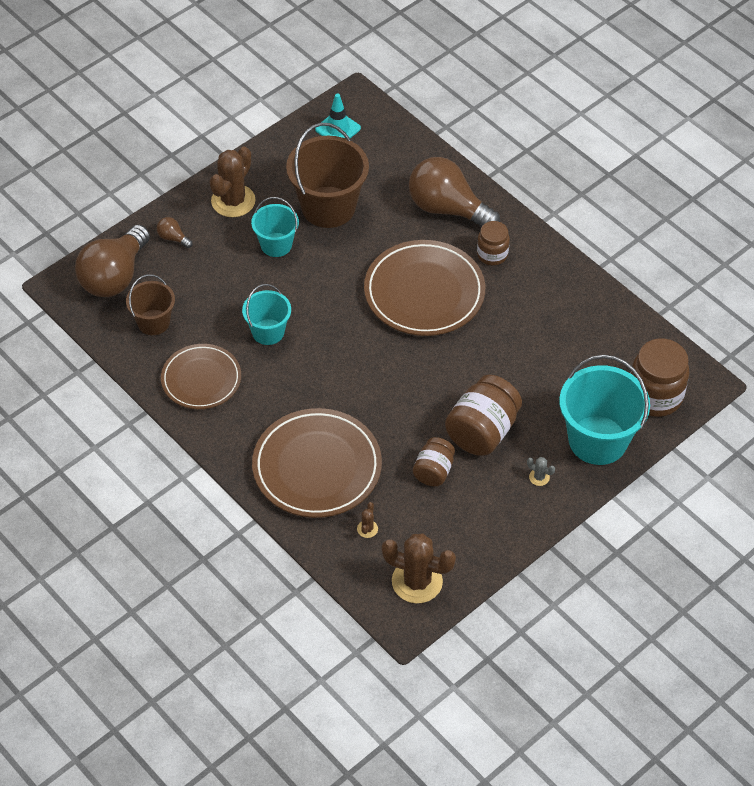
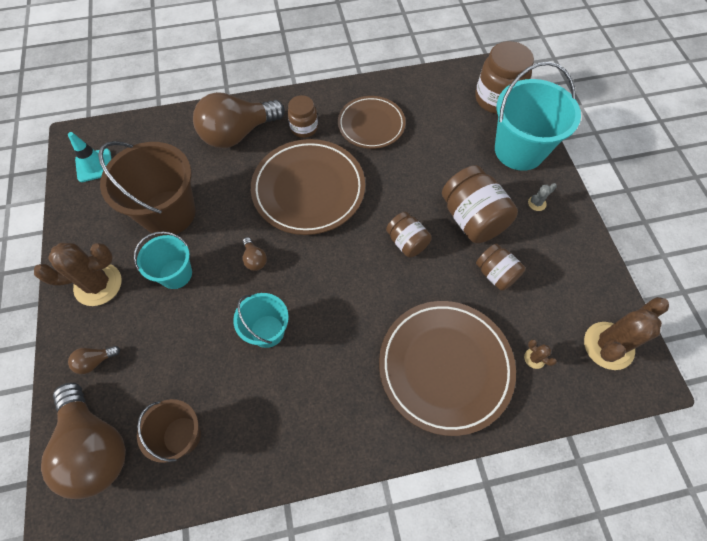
camera: 60 degrees left, 10 degrees up
brown plate [161,344,241,409] -> brown plate moved to [338,96,406,149]
brown cactus [210,147,256,217] -> brown cactus turned 75 degrees counterclockwise [34,243,122,306]
none -> brown light bulb [242,237,267,271]
none -> brown jar [386,212,432,257]

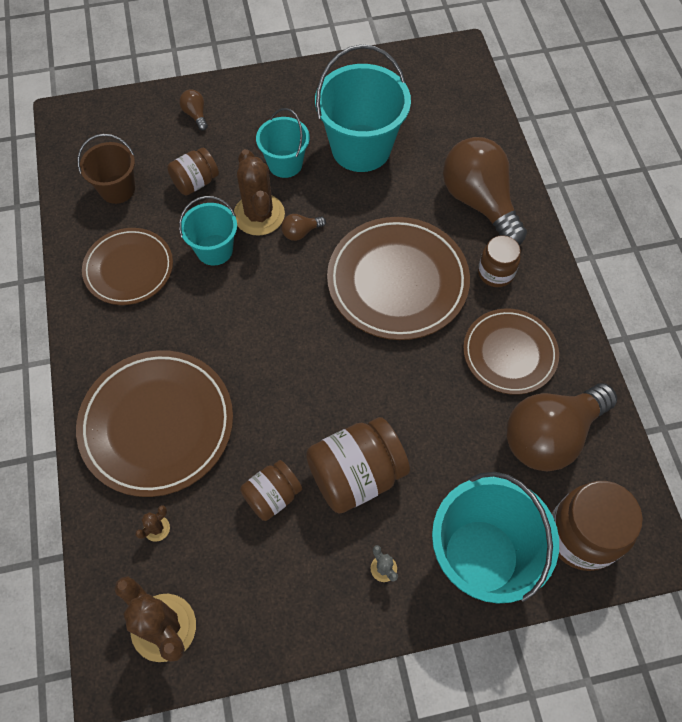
camera: 90 degrees right, 0 degrees up
brown cactus [34,243,122,306] -> brown cactus moved to [234,149,285,236]
brown light bulb [41,383,126,499] -> brown light bulb moved to [506,383,617,471]
turquoise traffic cone [68,132,111,182] -> none
brown bucket [98,141,196,236] -> turquoise bucket [315,44,411,172]
brown jar [386,212,432,257] -> brown jar moved to [167,148,219,195]
none -> brown plate [82,228,173,305]

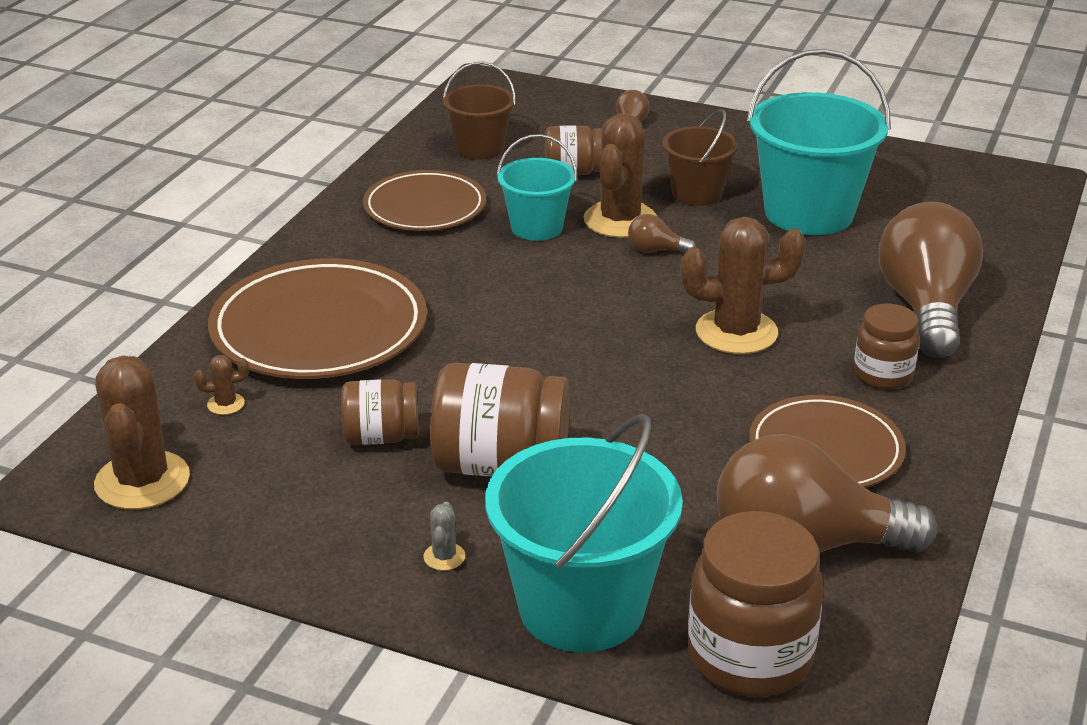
camera: 35 degrees right, 30 degrees down
turquoise bucket [256,108,310,178] -> brown bucket [662,109,738,206]
brown plate [327,217,470,340] -> brown cactus [680,217,806,354]

